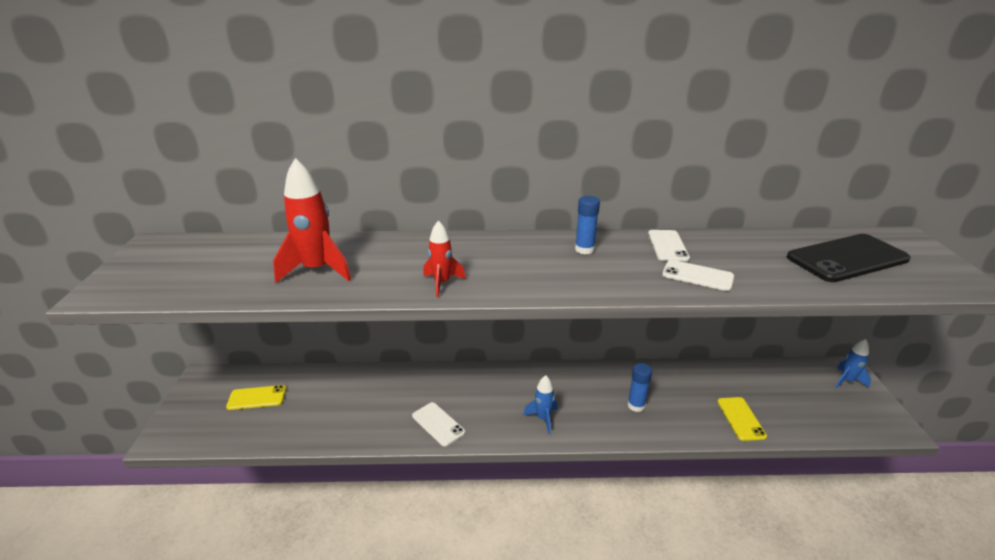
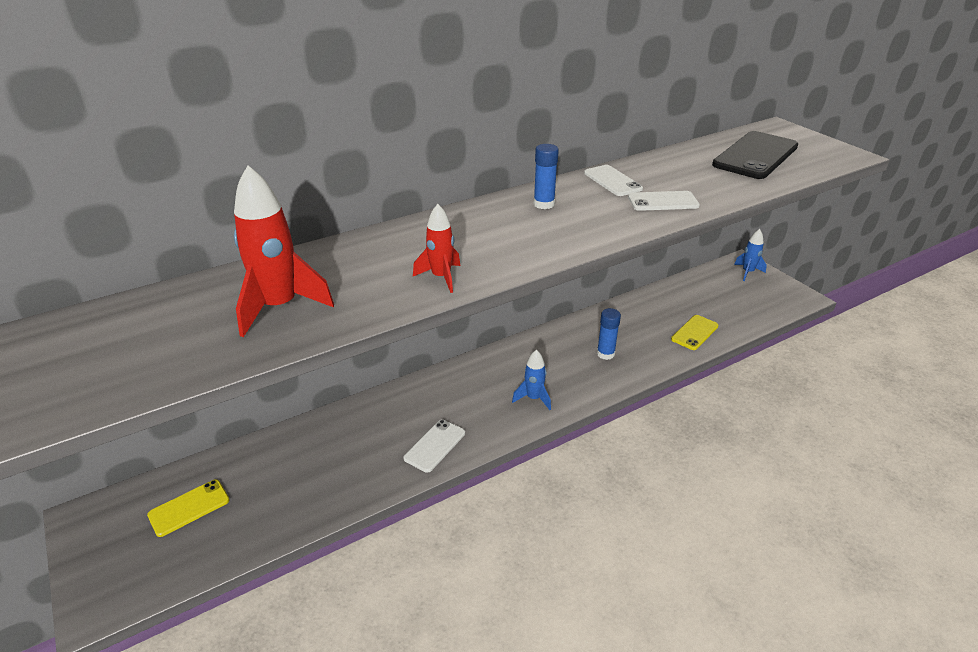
camera: 30 degrees left, 5 degrees up
white phone [412,402,465,447] -> white phone turned 75 degrees counterclockwise [403,420,465,473]
yellow phone [718,397,767,441] -> yellow phone turned 75 degrees clockwise [671,315,719,350]

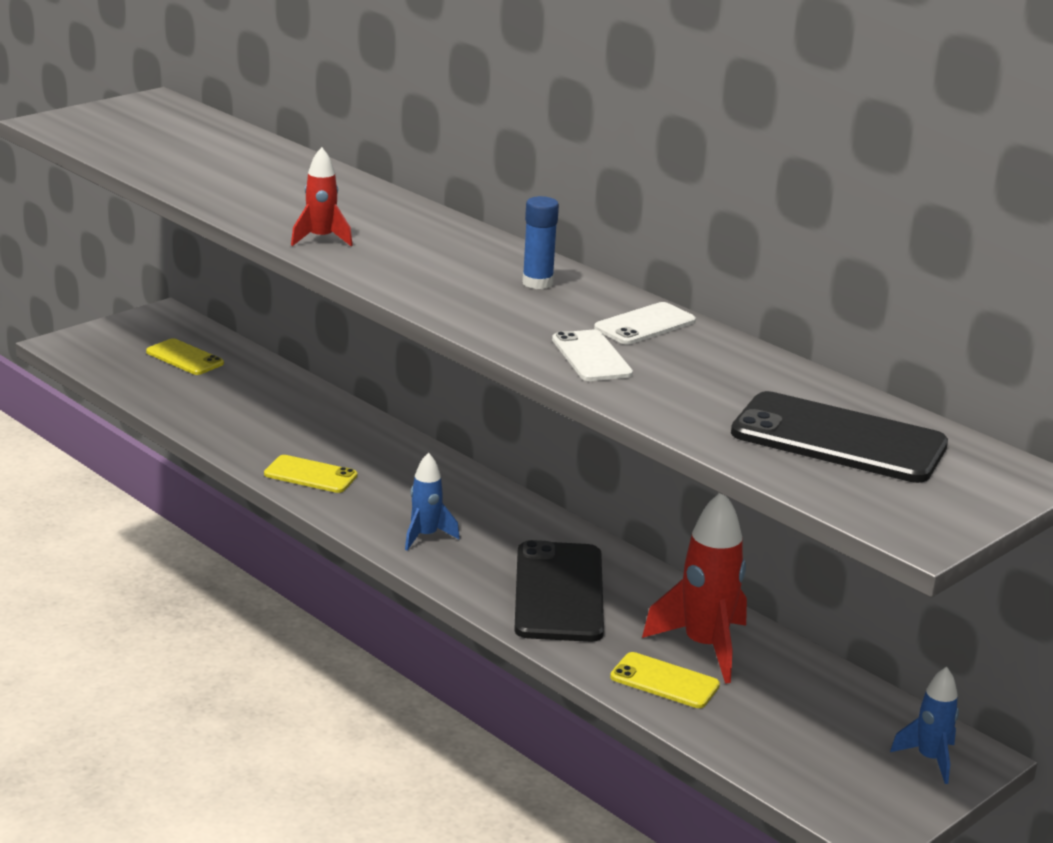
camera: 75 degrees right, 10 degrees down
red rocket [234,165,334,337] -> red rocket moved to [642,493,747,684]
white phone [403,420,465,473] -> yellow phone [264,455,357,493]
blue glue stick [597,308,621,360] -> black phone [514,540,604,642]

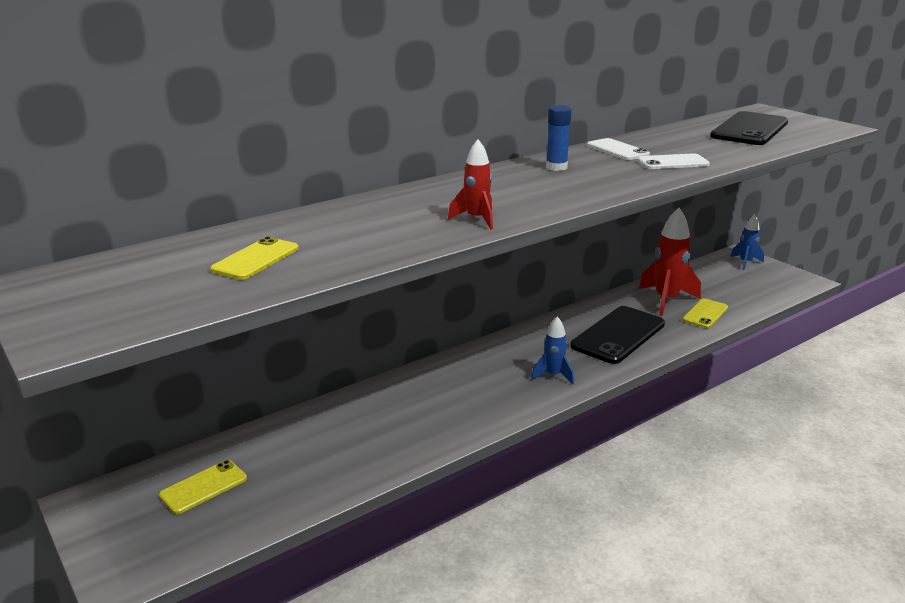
camera: 80 degrees left, 0 degrees up
yellow phone [264,455,357,493] -> yellow phone moved to [210,237,299,280]
black phone [514,540,604,642] -> black phone turned 60 degrees counterclockwise [570,306,665,364]

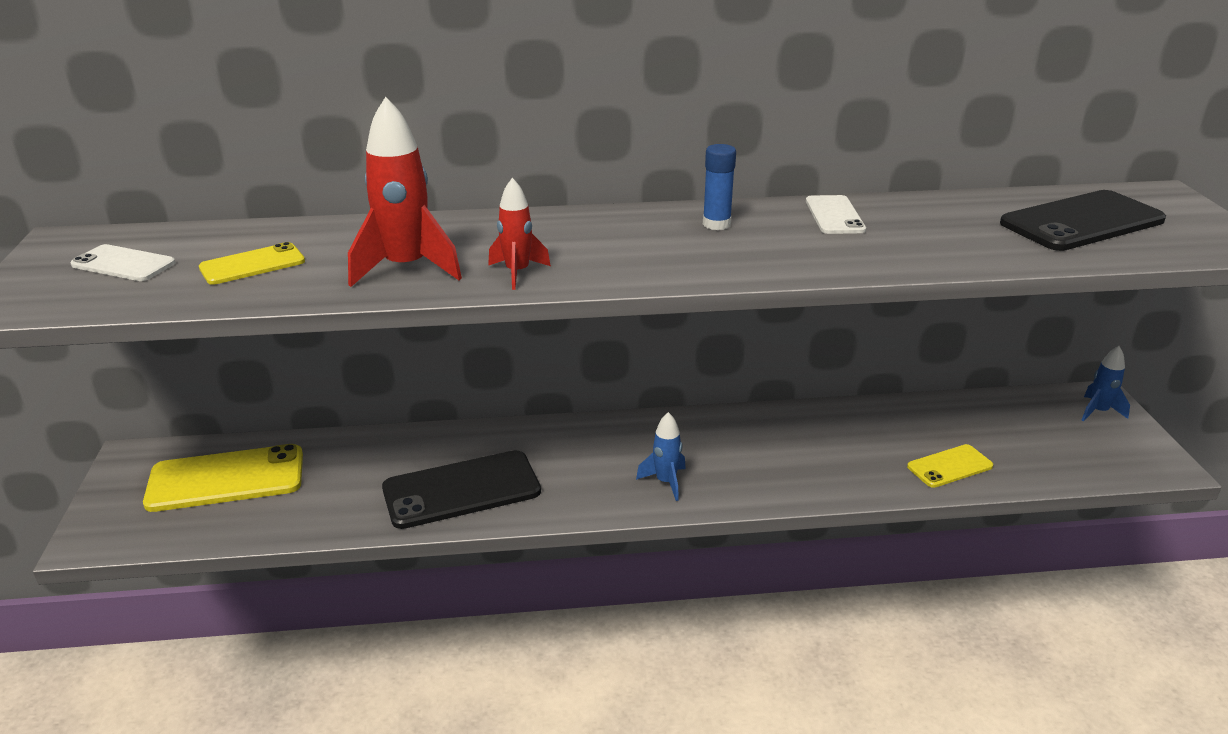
camera: 30 degrees right, 5 degrees up
yellow phone [159,460,247,514] -> yellow phone [143,444,303,512], size x1.79
black phone [570,306,665,364] -> black phone moved to [382,450,541,529]
white phone [637,153,710,169] -> white phone moved to [70,244,175,281]
red rocket [639,208,701,316] -> red rocket moved to [348,97,462,287]

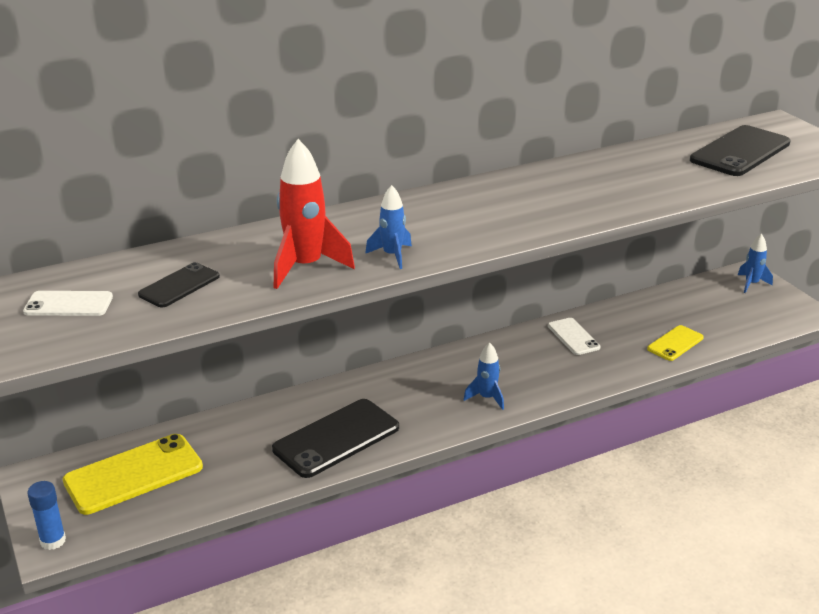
camera: 20 degrees left, 0 degrees up
yellow phone [199,242,305,285] -> black phone [138,262,220,308]
red rocket [488,178,551,290] -> blue rocket [365,185,412,269]
blue glue stick [703,144,736,230] -> blue glue stick moved to [27,481,66,550]
white phone [806,195,866,234] -> white phone moved to [548,318,601,355]

